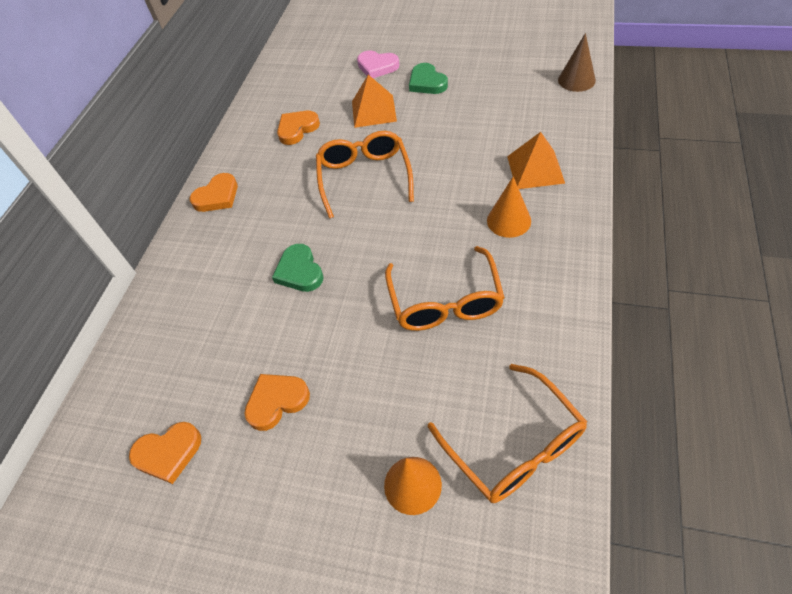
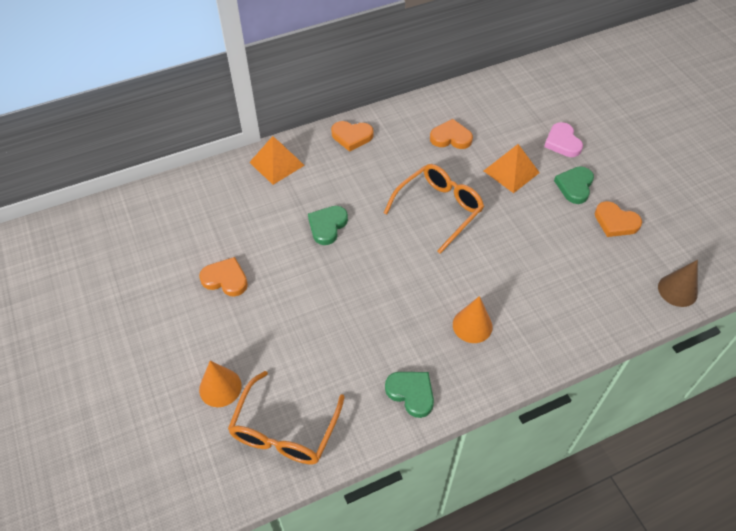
camera: 45 degrees right, 0 degrees up
orange heart [129,422,201,484] -> orange heart moved to [595,201,642,237]
orange glasses [385,246,505,331] -> none
orange pyramid [507,132,565,189] -> orange pyramid moved to [249,136,305,185]
none -> green heart [385,372,434,418]

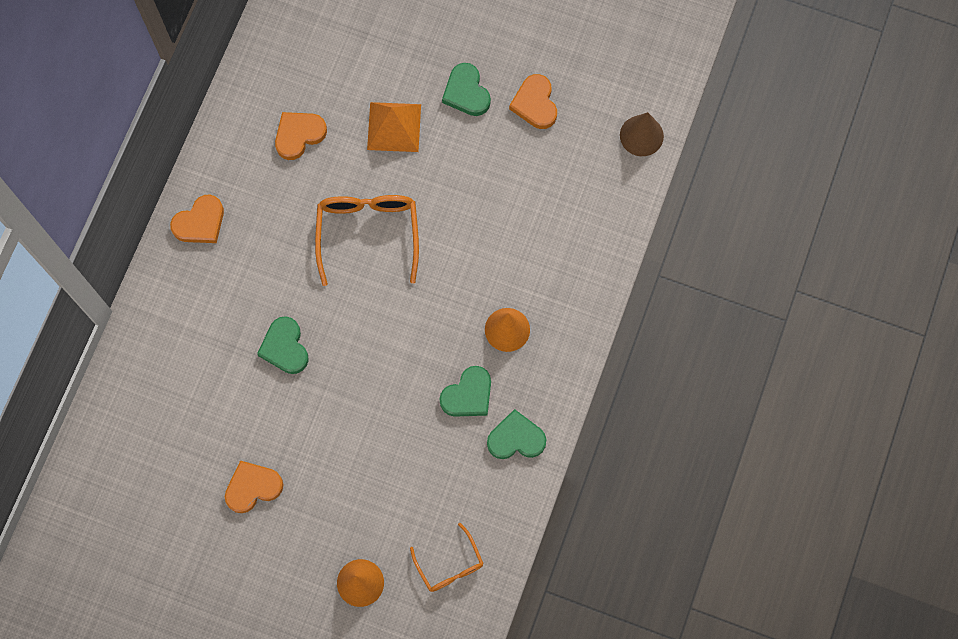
camera: 45 degrees left, 20 degrees up
orange glasses [228,371,345,464] -> orange glasses [410,523,484,592], size x0.59
orange pyramid [249,136,305,185] -> none
pink heart [544,122,583,157] -> none
orange heart [595,201,642,237] -> orange heart turned 90 degrees clockwise [509,74,557,129]
none -> green heart [439,366,491,417]

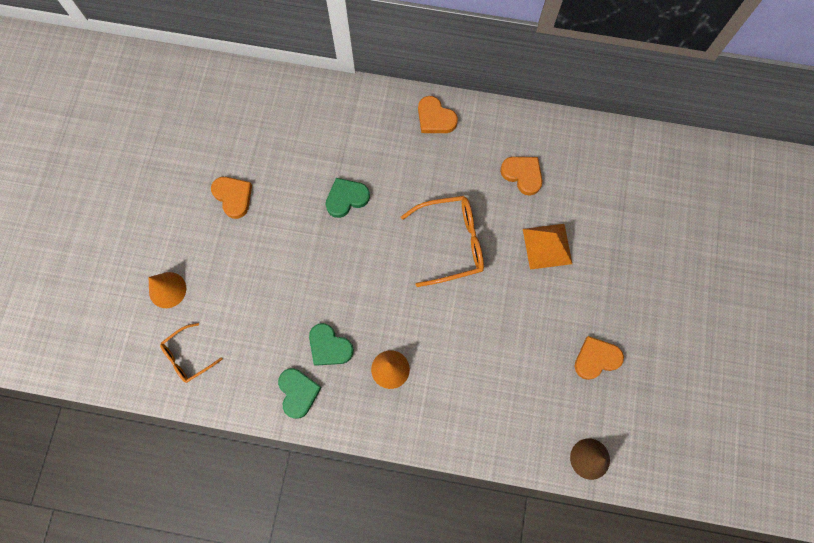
camera: 80 degrees right, 0 degrees up
green heart [442,63,491,116] -> none

